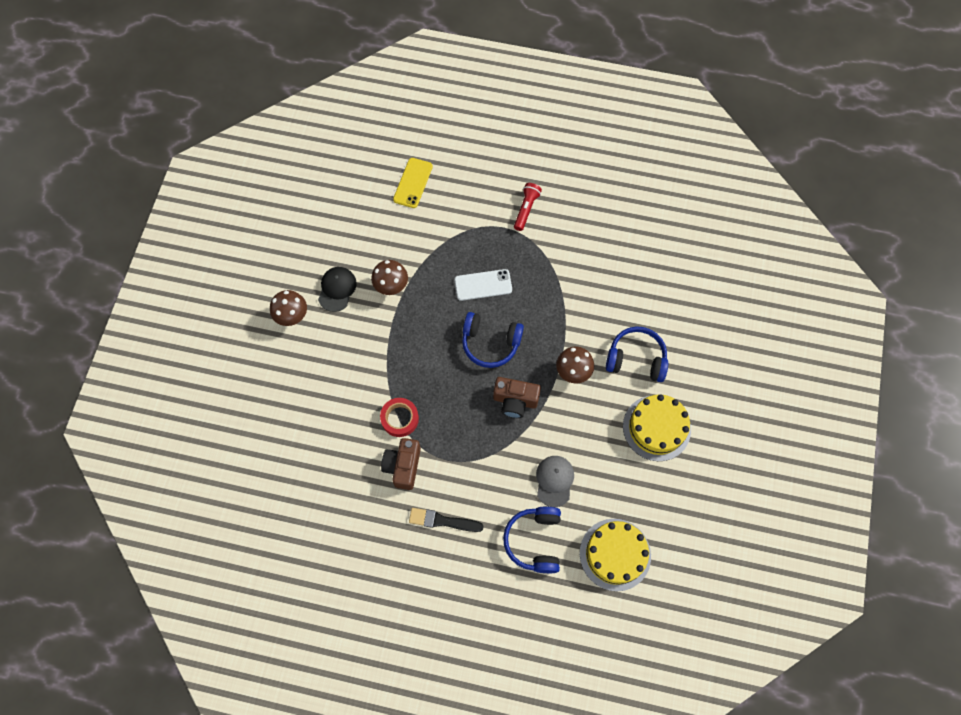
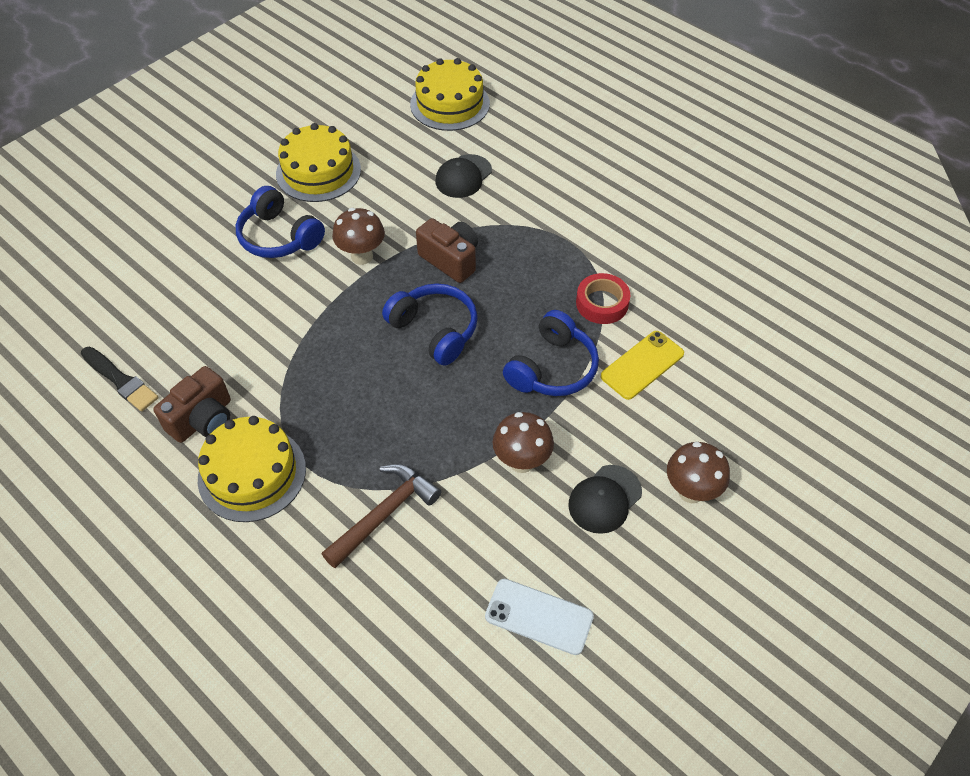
camera: 150 degrees left, 15 degrees down
brown camera [381,438,421,490] -> brown camera moved to [153,366,231,443]
yellow phone [393,158,433,208] -> yellow phone moved to [601,331,684,400]
black brush [409,508,484,532] -> black brush moved to [81,347,159,412]
white phone [455,269,512,301] -> white phone moved to [485,579,594,655]
blue headphones [503,507,561,573] -> blue headphones moved to [503,310,599,396]
red flashlight [514,183,542,231] -> yellow cake [198,416,306,522]
grey cap [536,456,574,507] -> black cap [436,154,492,198]
none -> brown hammer [322,464,442,568]

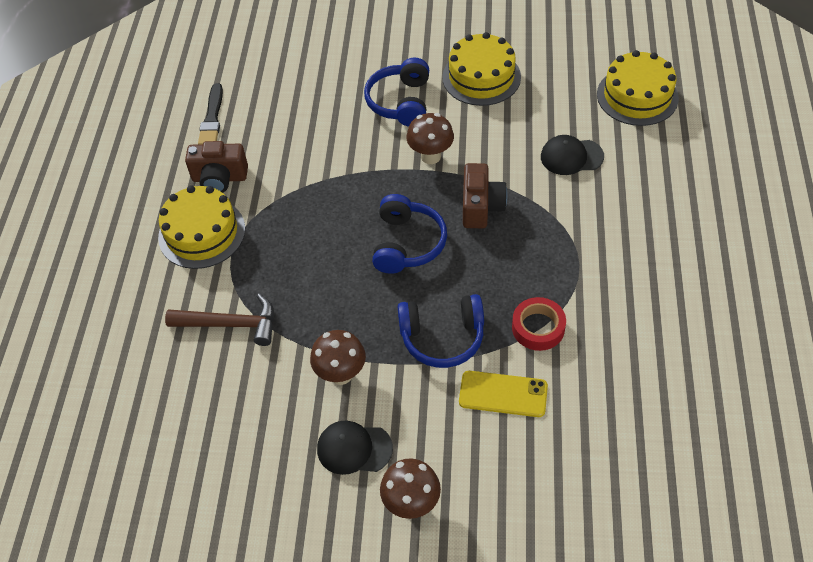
camera: 55 degrees right, 0 degrees up
white phone [485,579,594,655] -> none

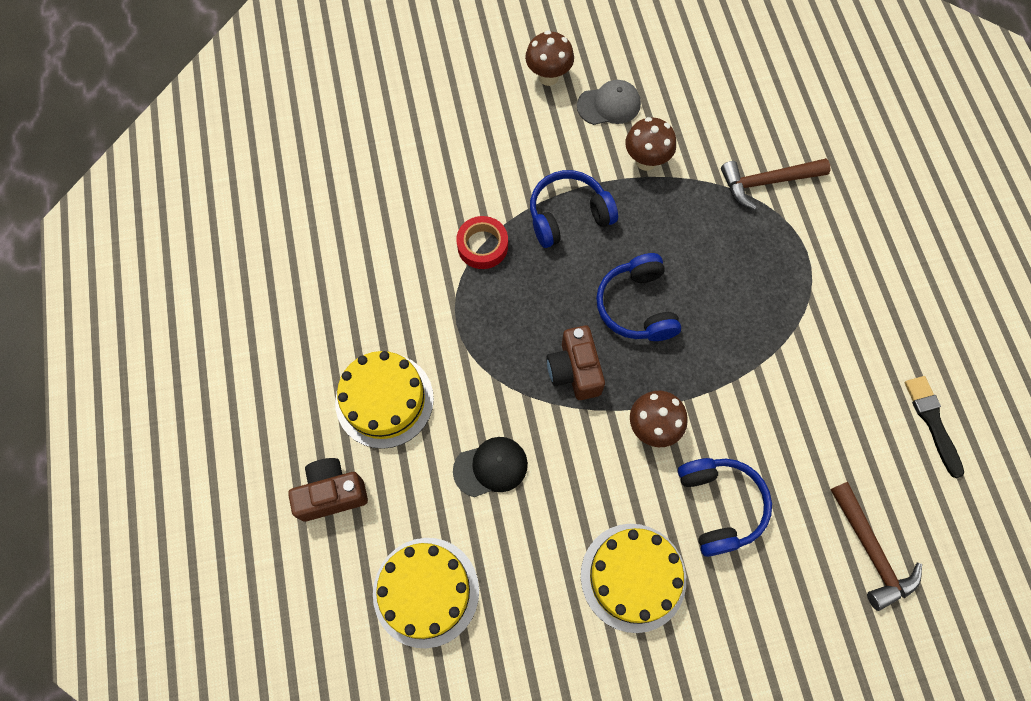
camera: 160 degrees right, 15 degrees up
yellow cake [158,186,245,269] -> yellow cake moved to [335,351,434,449]
brown camera [185,141,248,193] -> brown camera moved to [288,458,368,522]
black cap [317,421,393,475] -> grey cap [577,80,641,125]
yellow phone [459,371,548,417] -> none
none -> brown hammer [830,482,922,611]

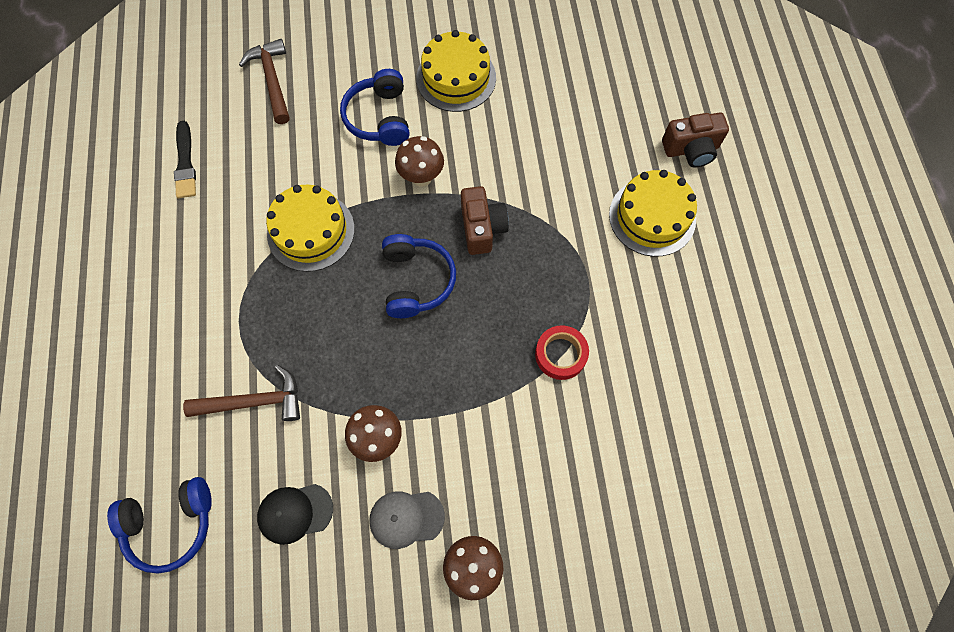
camera: 175 degrees left, 0 degrees up
yellow cake [373,538,479,648] -> yellow cake moved to [266,185,355,272]
black cap [453,437,528,497] -> black cap moved to [257,484,333,545]
blue headphones [530,170,618,248] -> blue headphones moved to [107,477,212,573]

